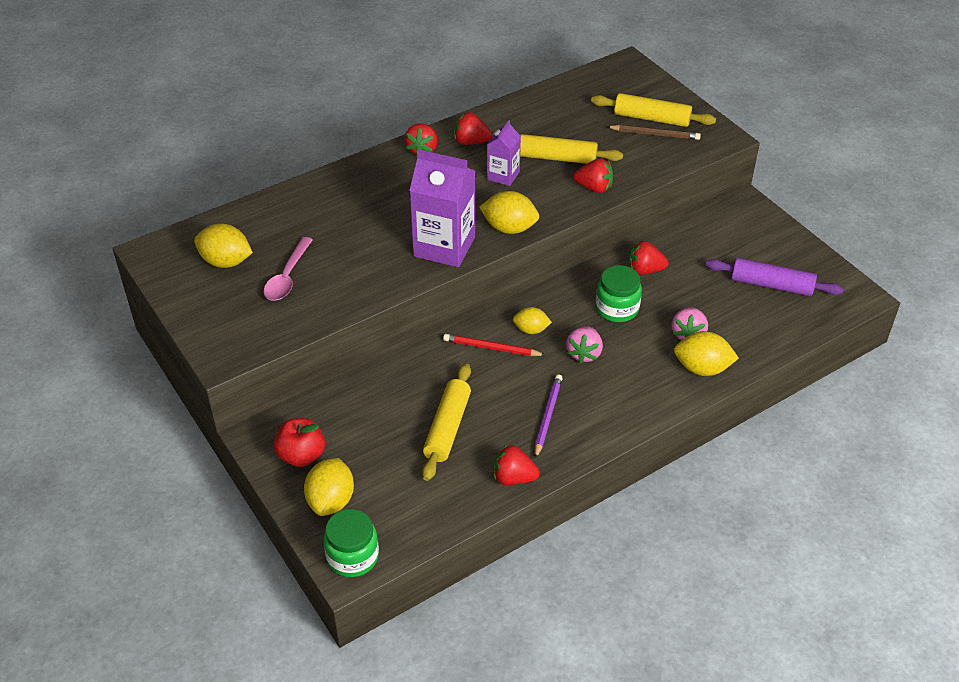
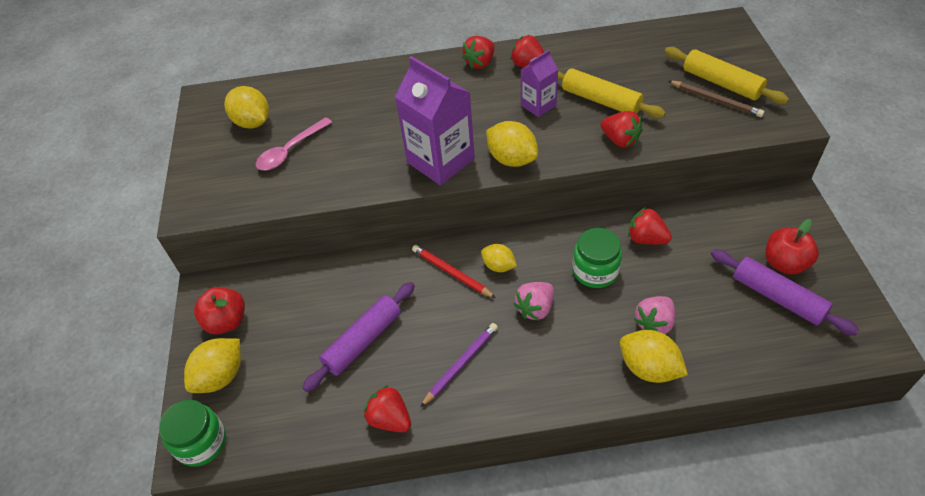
camera: 30 degrees right, 5 degrees up
yellow rolling pin [422,363,471,481] -> purple rolling pin [302,282,415,392]
none -> red apple [765,219,819,275]

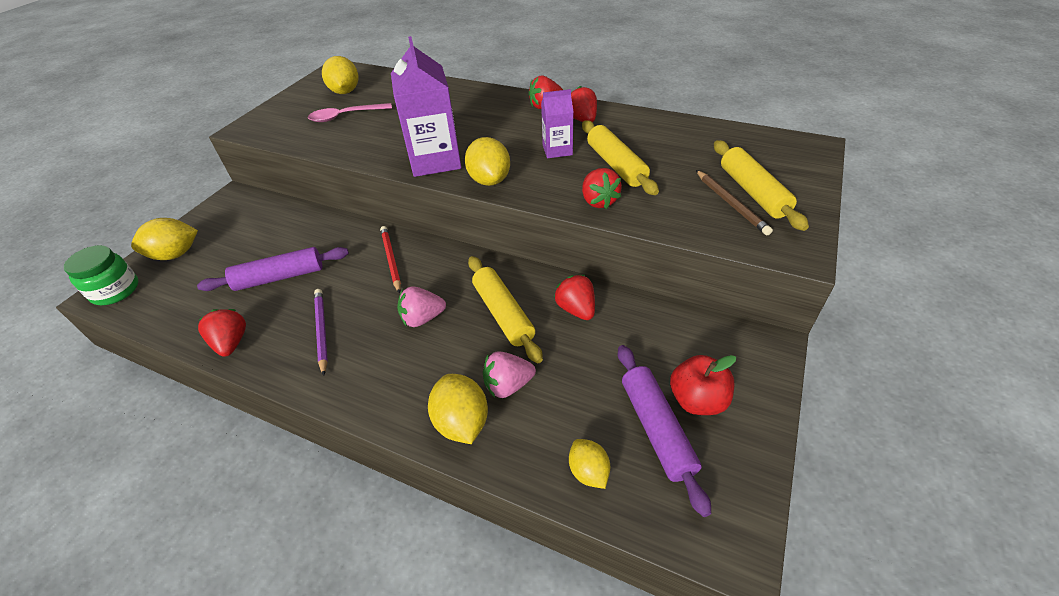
camera: 30 degrees right, 5 degrees down
red apple [194,287,245,334] -> none
purple pencil [420,323,498,407] -> purple pencil turned 90 degrees counterclockwise [314,289,328,376]
yellow lemon [481,244,517,272] -> yellow lemon moved to [569,439,611,489]
green jar [572,228,622,288] -> yellow rolling pin [468,256,543,363]

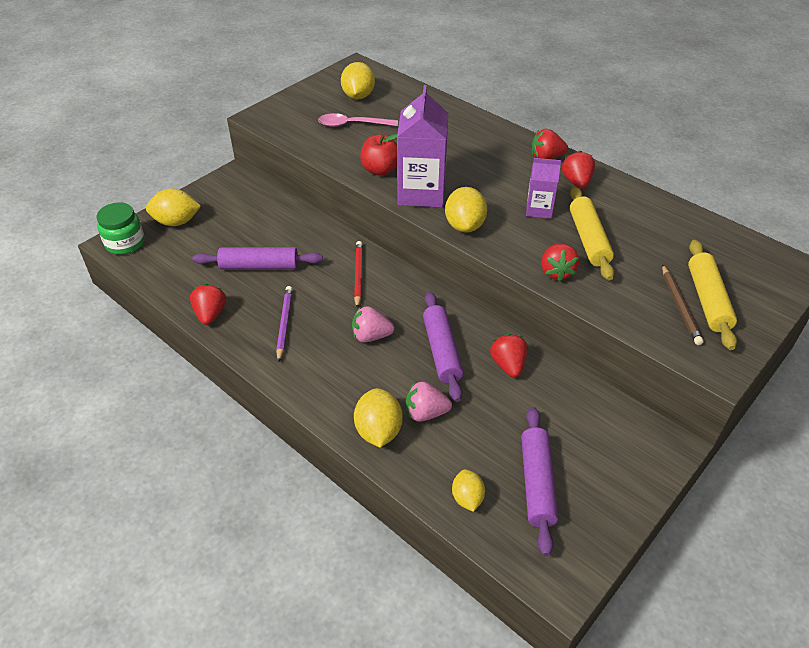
camera: 15 degrees right, 0 degrees up
yellow rolling pin [468,256,543,363] -> purple rolling pin [423,292,463,402]
red apple [670,355,736,415] -> red apple moved to [360,134,397,176]

